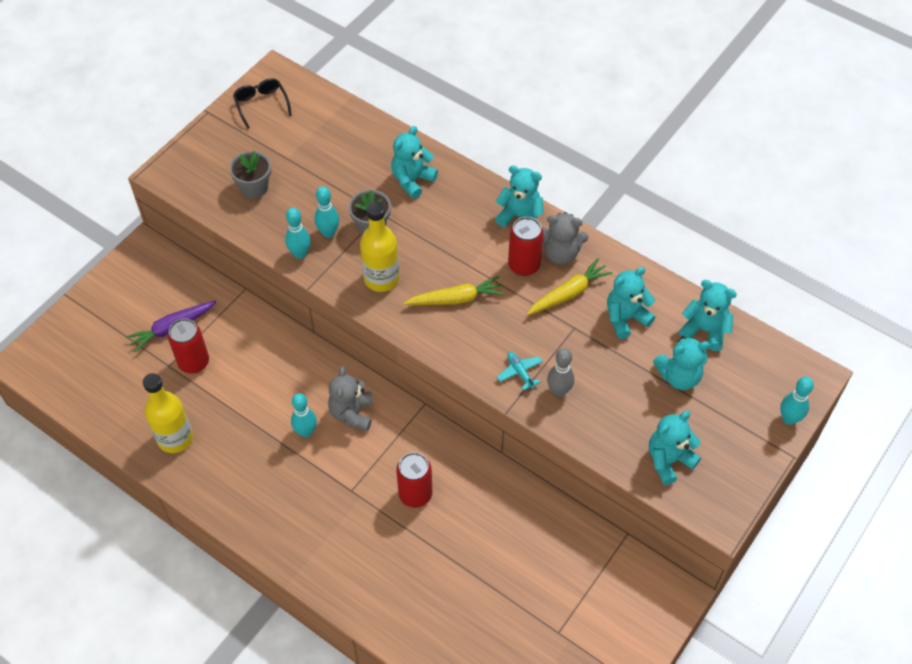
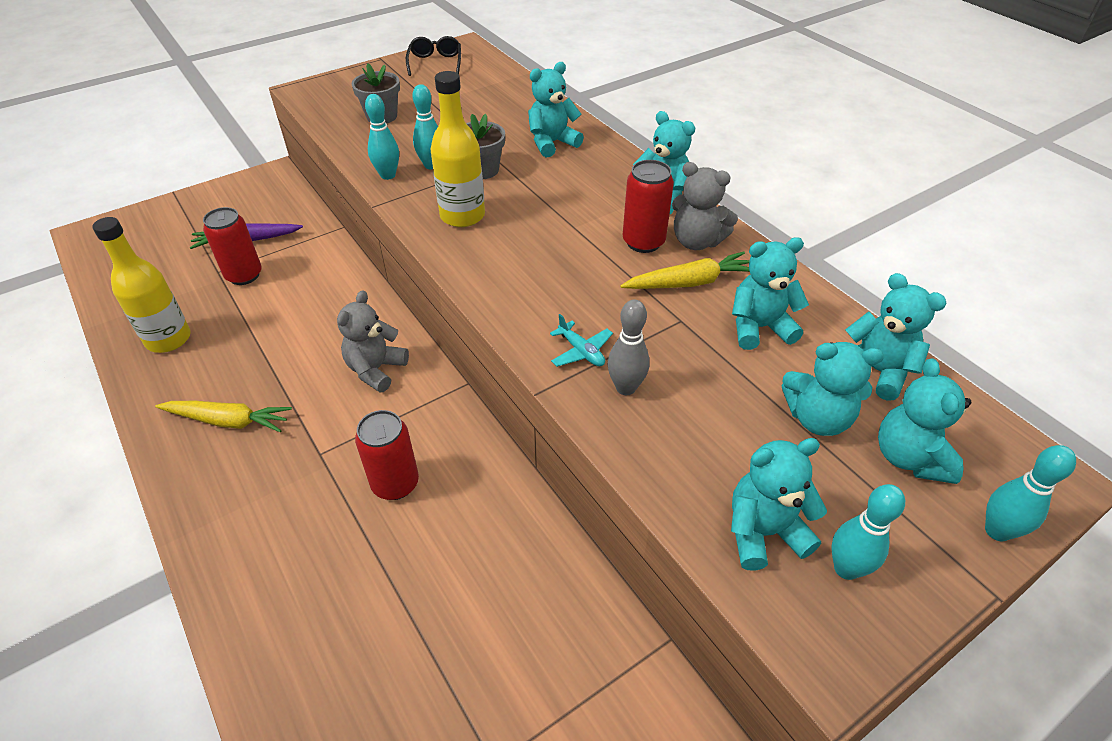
camera: 20 degrees right, 10 degrees down
turquoise bowling pin [291,393,317,438] -> turquoise bowling pin moved to [831,484,905,580]
yellow carrot [404,276,504,305] -> yellow carrot moved to [155,401,292,432]
turquoise plane [497,352,543,390] -> turquoise plane turned 150 degrees clockwise [550,314,613,367]
none -> turquoise teddy bear [878,359,971,484]

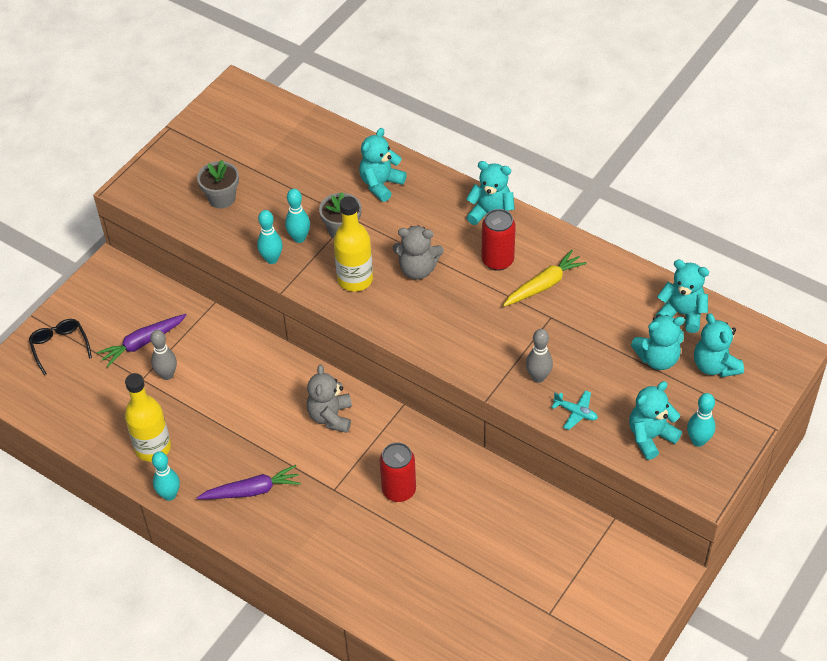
camera: 20 degrees left, 5 degrees up
yellow carrot [155,401,292,432] -> purple carrot [197,465,301,499]
red can [203,207,262,285] -> grey bowling pin [150,330,177,380]
black glasses [406,36,461,76] -> black glasses moved to [29,319,92,375]
turquoise plane [550,314,613,367] -> turquoise plane moved to [551,390,598,430]
grey teddy bear [672,162,738,250] -> grey teddy bear moved to [393,225,444,279]
turquoise teddy bear [732,237,809,350] -> none
turquoise bowling pin [985,445,1076,541] -> turquoise bowling pin moved to [152,451,180,501]

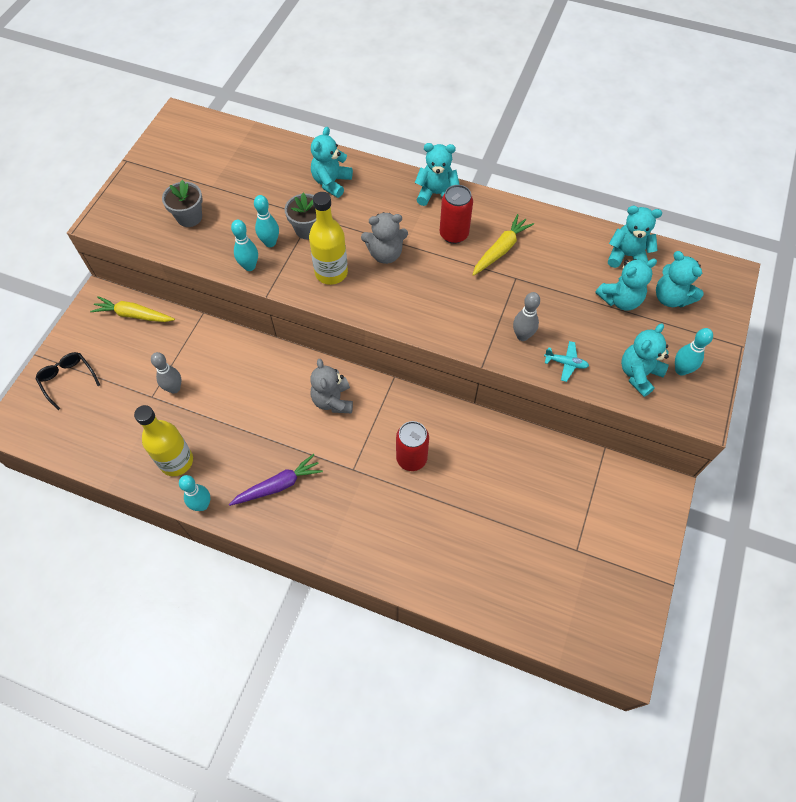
camera: 15 degrees left, 10 degrees up
purple carrot [97,314,187,367] -> none
none -> yellow carrot [90,296,175,322]

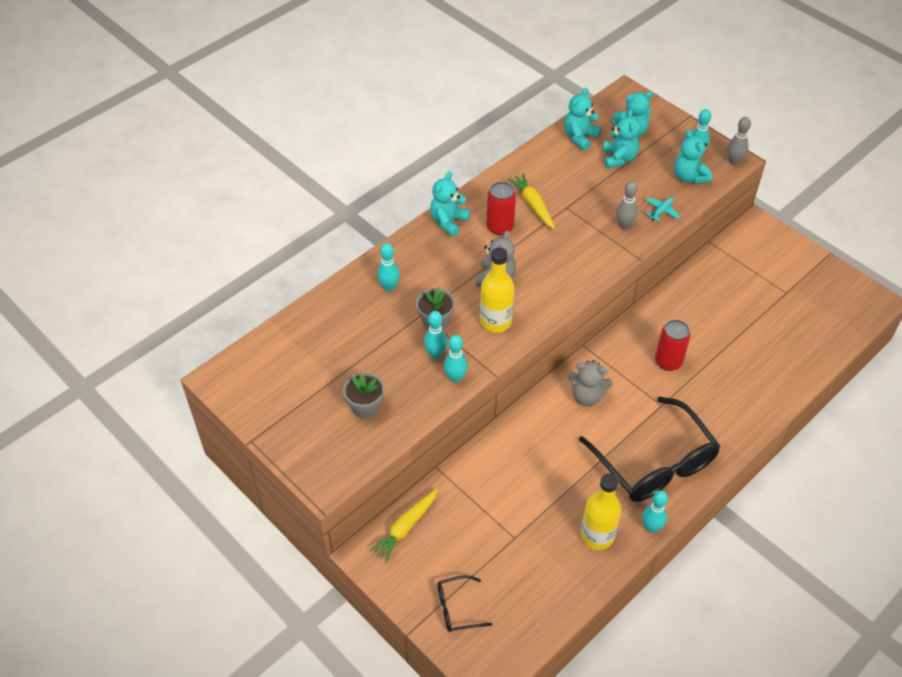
camera: 65 degrees left, 10 degrees down
grey bowling pin [151,352,181,394] -> grey bowling pin moved to [727,117,751,165]
purple carrot [229,454,323,506] -> black glasses [579,397,720,502]
turquoise teddy bear [311,127,353,198] -> turquoise bowling pin [377,243,400,291]

